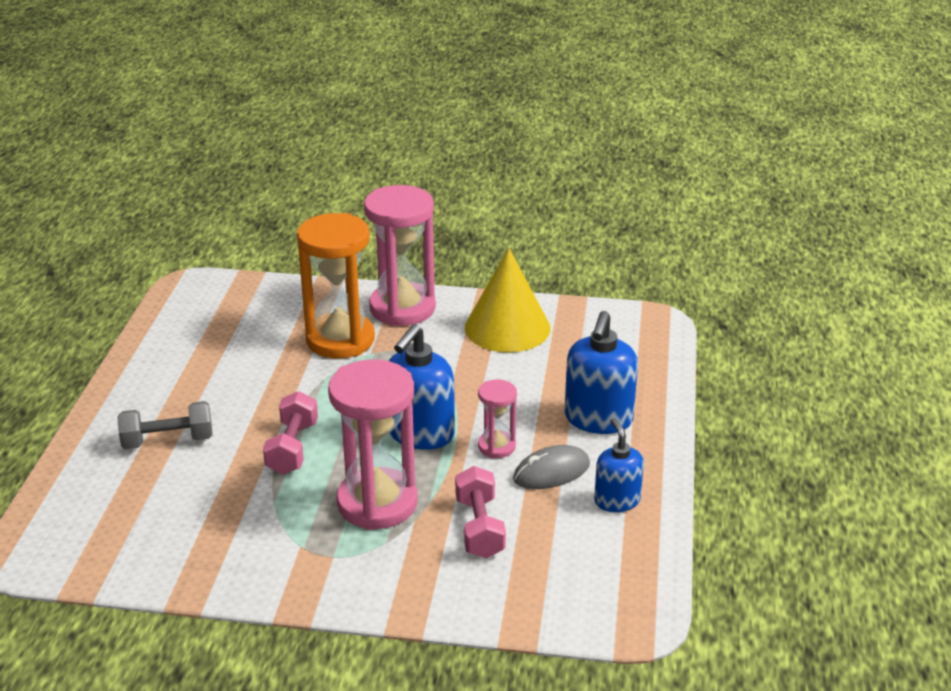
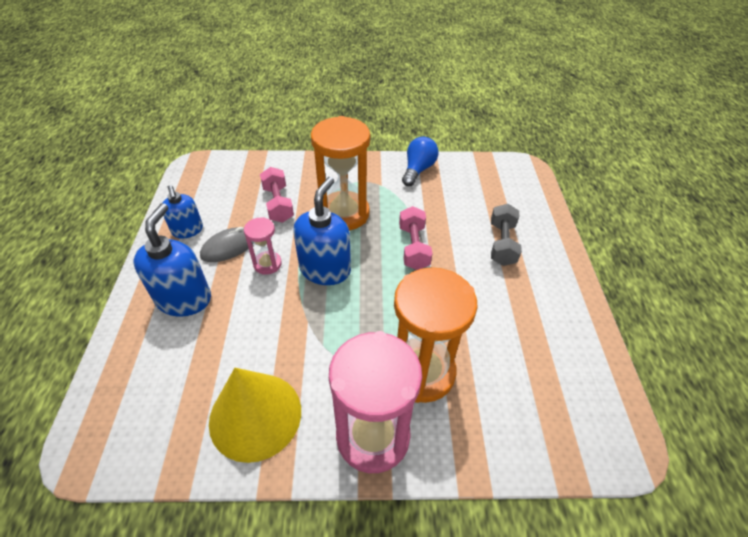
camera: 170 degrees right, 15 degrees up
grey dumbbell [117,401,213,449] -> grey dumbbell turned 60 degrees counterclockwise [491,204,522,266]
pink hourglass [328,359,418,530] -> orange hourglass [311,116,370,231]
none -> blue light bulb [402,137,439,186]

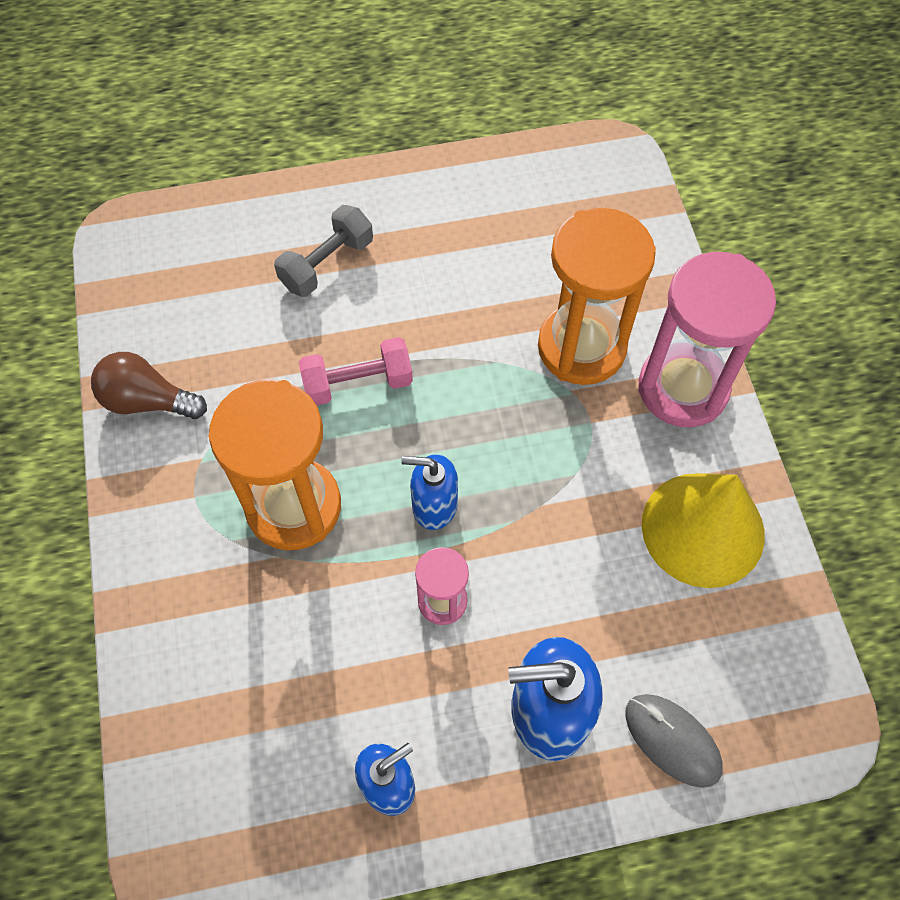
camera: 100 degrees left, 15 degrees up
grey mouse [200,227,253,262] -> grey mouse moved to [625,694,723,788]
pink dumbbell [260,167,294,223] -> none
blue soap dispenser [293,177,351,285] -> blue soap dispenser [401,455,458,530], size x0.63
blue light bulb [402,137,439,186] -> brown light bulb [91,352,207,419]
grey dumbbell [491,204,522,266] -> grey dumbbell turned 45 degrees counterclockwise [274,205,373,297]

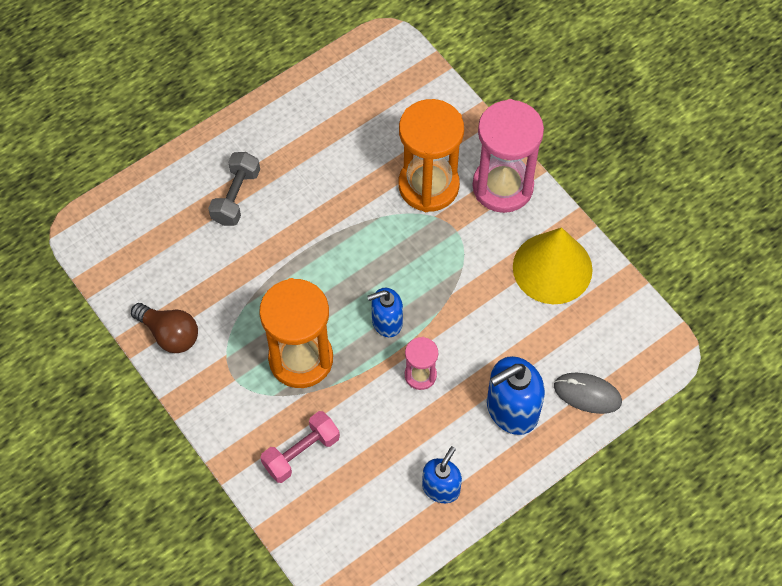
camera: 25 degrees left, 0 degrees up
brown light bulb [91,352,207,419] -> brown light bulb turned 135 degrees counterclockwise [131,303,198,353]
pink dumbbell [299,337,413,405] -> pink dumbbell moved to [260,411,340,483]

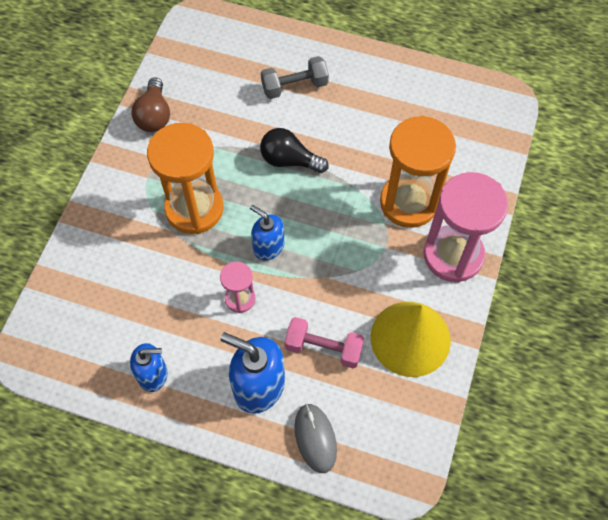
camera: 55 degrees right, 0 degrees up
pink dumbbell [260,411,340,483] -> pink dumbbell moved to [284,317,364,368]
none -> black light bulb [260,128,328,173]

